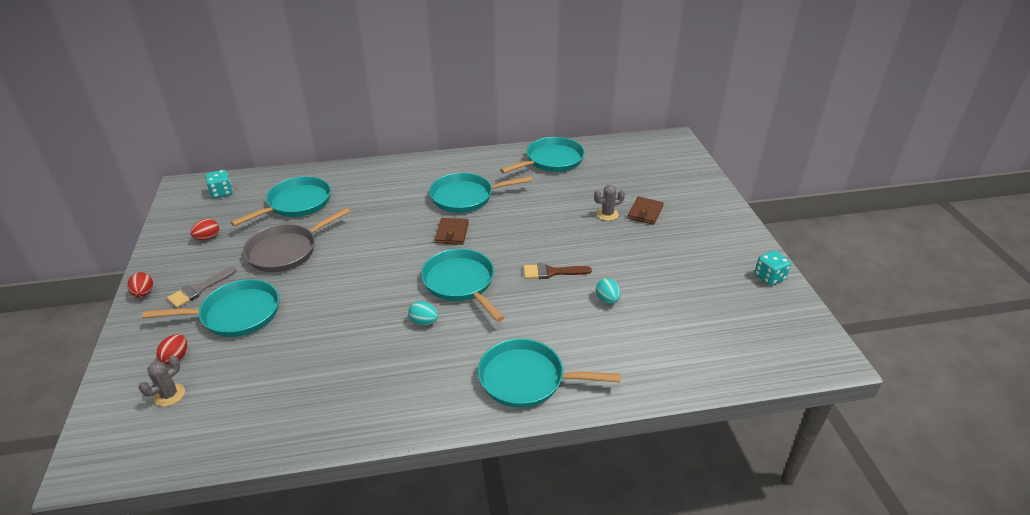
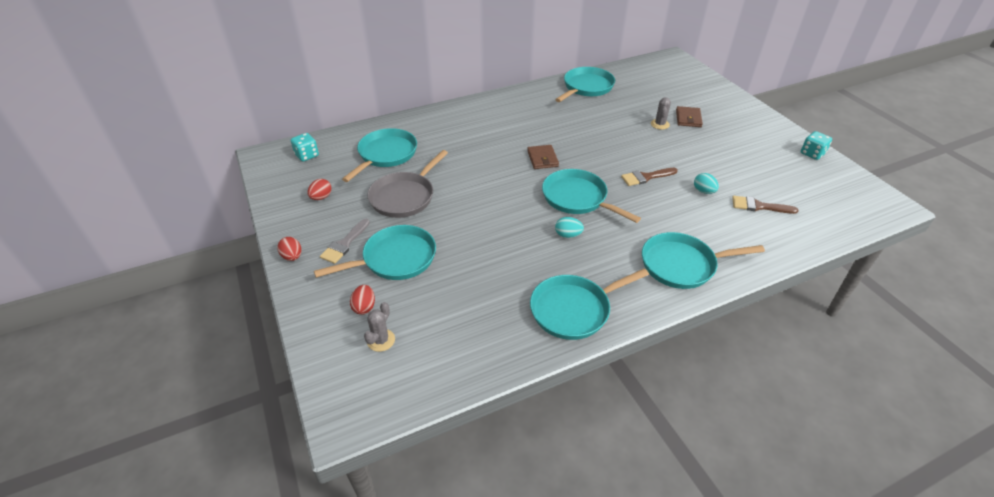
camera: 15 degrees left, 5 degrees up
turquoise pan [429,173,532,213] -> turquoise pan moved to [530,268,649,340]
grey cactus [594,185,625,221] -> grey cactus turned 45 degrees counterclockwise [651,97,671,130]
none -> brown brush [732,196,799,214]

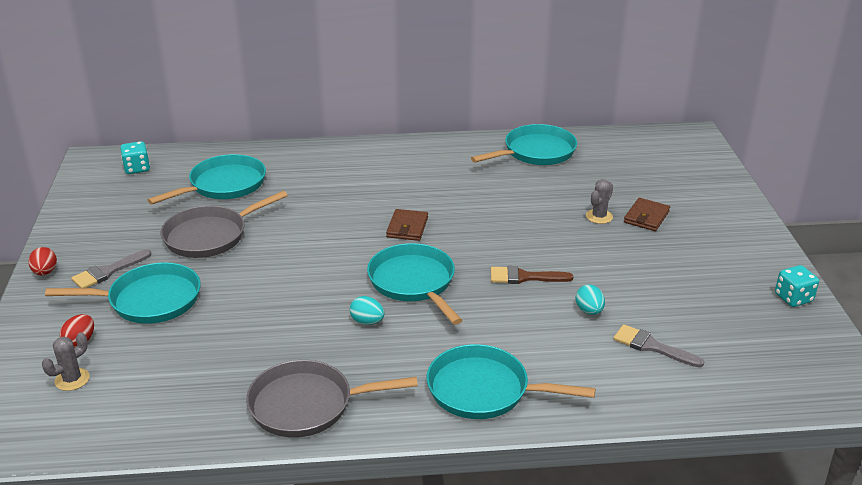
camera: 20 degrees right, 10 degrees down
red egg [308,179,332,200] -> none
turquoise pan [530,268,649,340] -> grey pan [246,360,418,438]
brown brush [732,196,799,214] -> grey brush [613,324,704,367]

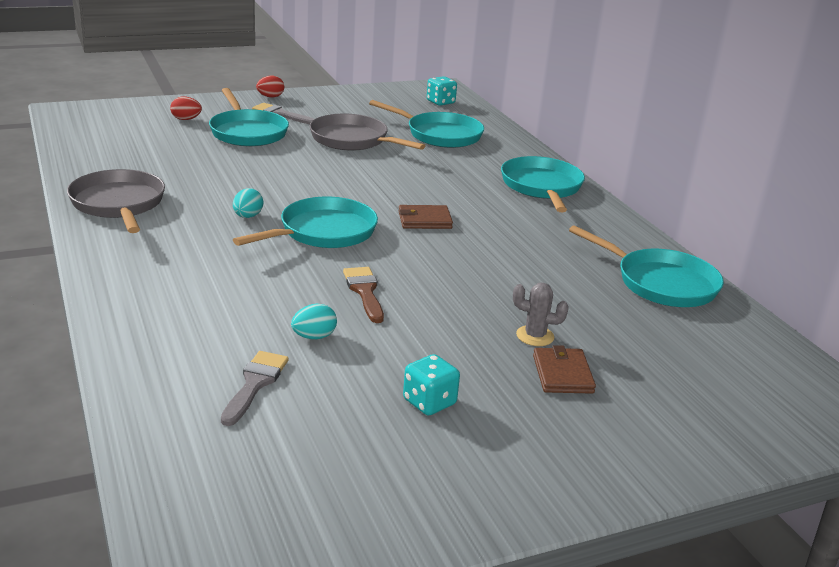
camera: 70 degrees right, 5 degrees down
grey cactus [42,332,90,391] -> none
turquoise pan [427,344,595,419] -> turquoise pan moved to [501,156,585,212]
brown wallet [624,198,670,231] -> brown wallet turned 75 degrees clockwise [533,345,596,394]
turquoise dice [775,265,819,307] -> turquoise dice moved to [403,354,460,415]

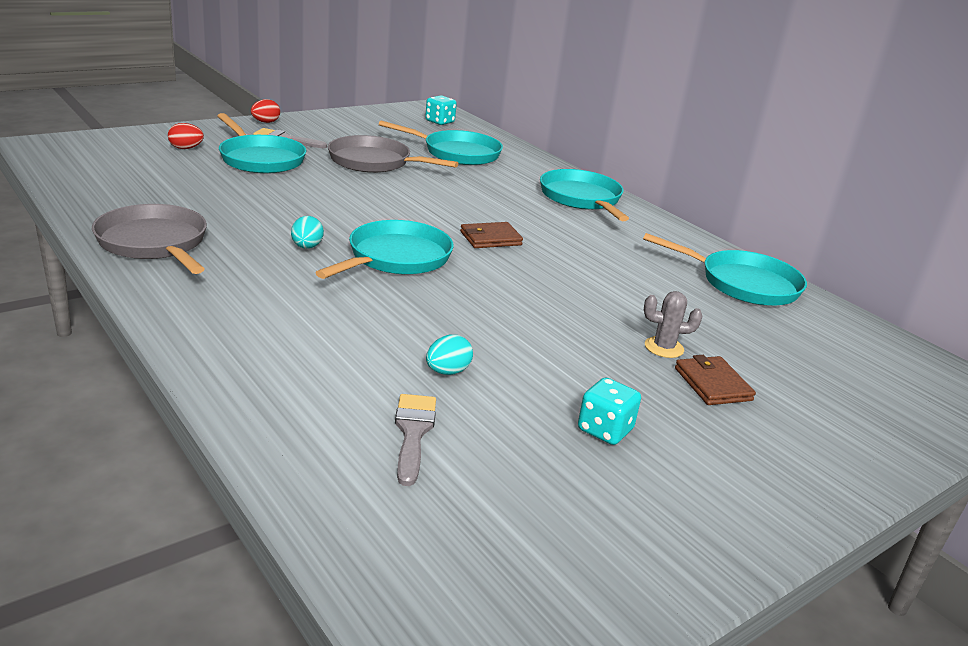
camera: 15 degrees left, 0 degrees up
brown brush [343,267,384,323] -> none

